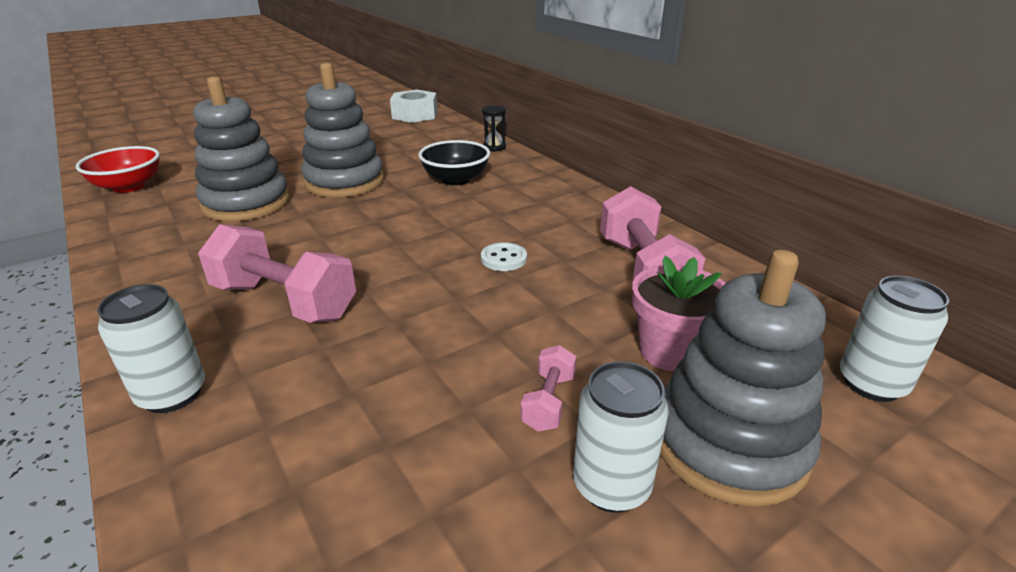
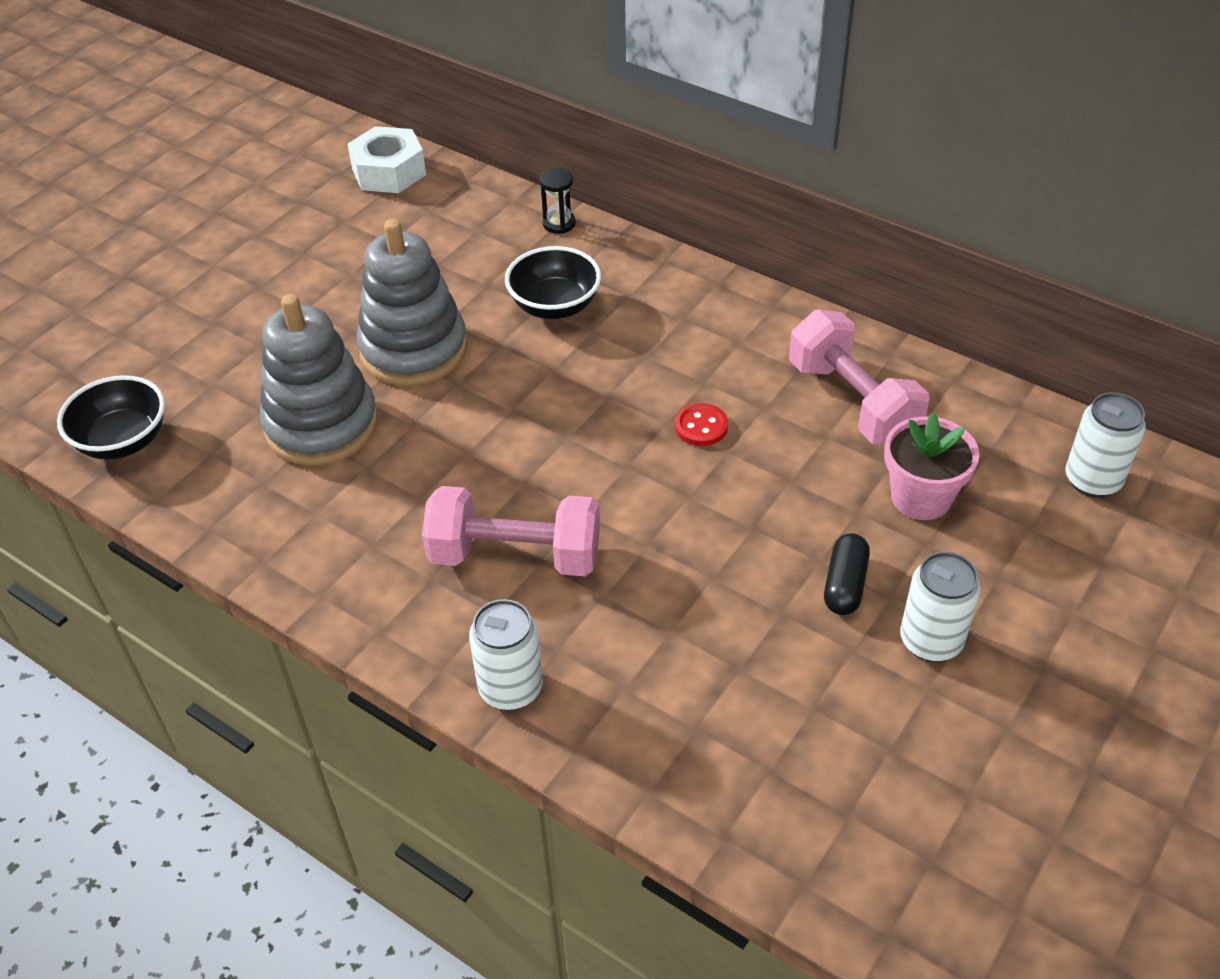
camera: 20 degrees left, 15 degrees up
red bowl [76,146,160,193] -> black bowl [57,375,165,460]
white button [481,242,527,271] -> red button [675,403,728,446]
pink dumbbell [520,345,576,432] -> black capsule [824,533,870,615]
grey stacking toy [660,250,826,507] -> none

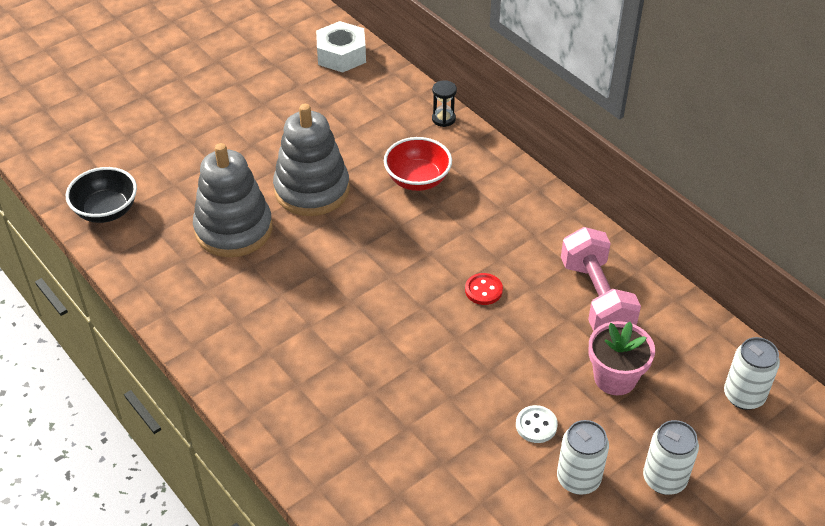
camera: 15 degrees right, 0 degrees up
pink dumbbell [422,486,600,576] -> none
white can [469,599,543,710] -> white can moved to [643,420,699,495]
black bowl [505,246,601,319] -> red bowl [384,137,452,191]
black capsule [824,533,870,615] -> white button [516,405,558,443]

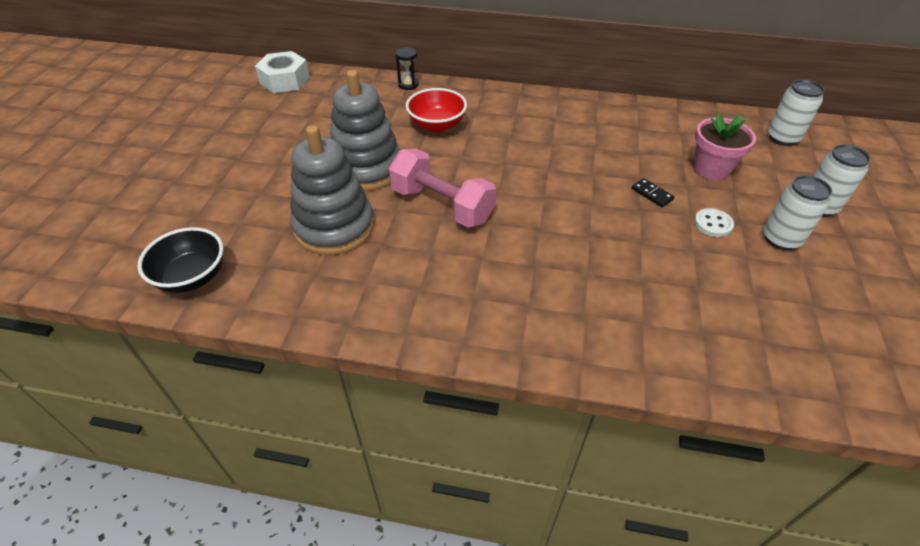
camera: 40 degrees left, 0 degrees up
red button [465,273,503,305] -> none
pink dumbbell [561,227,641,331] -> pink dumbbell moved to [389,149,496,228]
none -> black domino [632,178,674,207]

